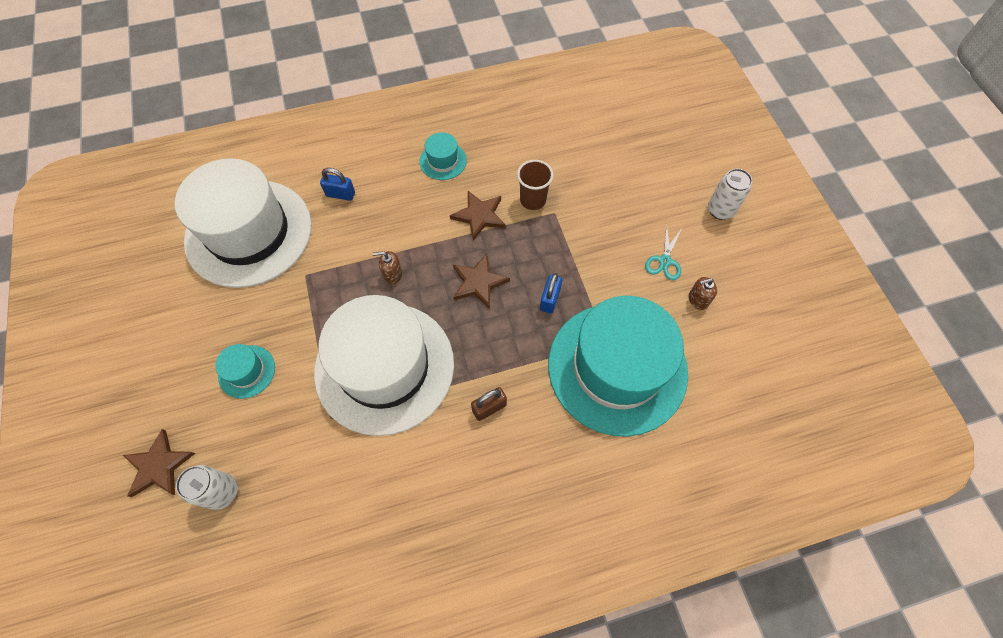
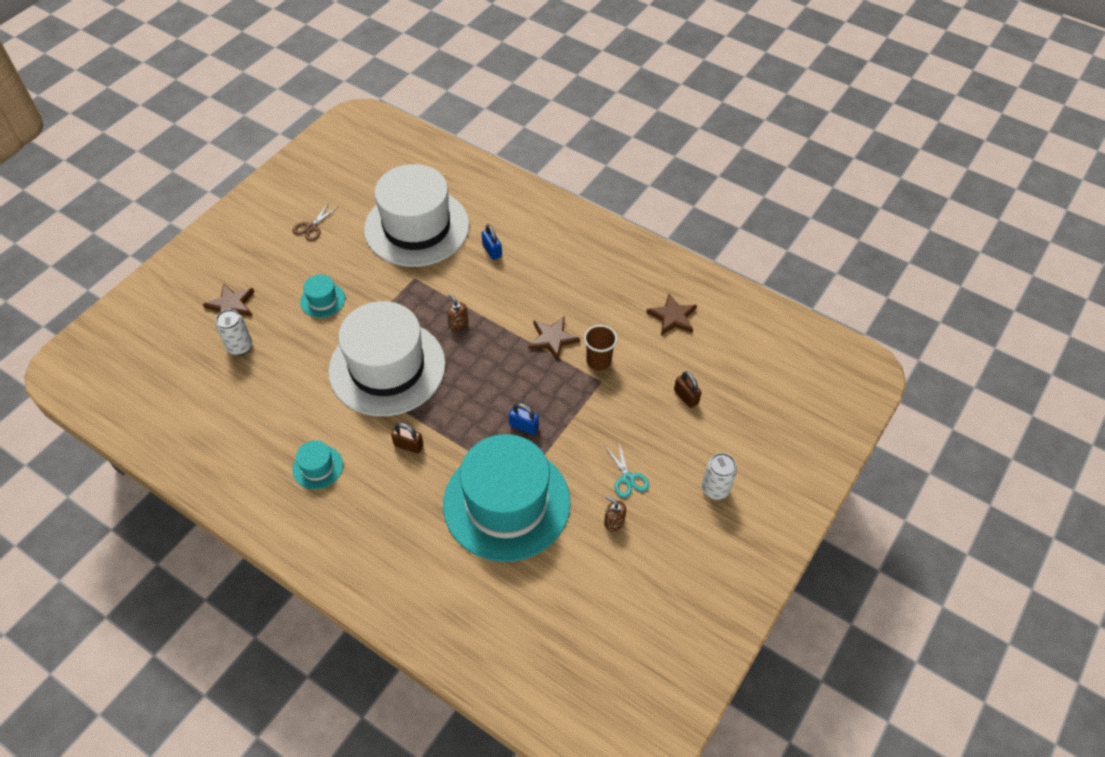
camera: 50 degrees right, 10 degrees down
turquoise hat [419,132,467,180] -> turquoise hat moved to [293,440,343,490]
brown star [453,254,510,309] -> brown star moved to [646,294,697,336]
blue padlock [540,273,562,313] -> blue padlock turned 45 degrees clockwise [509,403,539,435]
turquoise scissors [645,224,682,280] -> turquoise scissors turned 90 degrees counterclockwise [606,443,649,498]
none -> brown scissors [293,202,338,241]
none -> brown padlock [674,371,702,408]

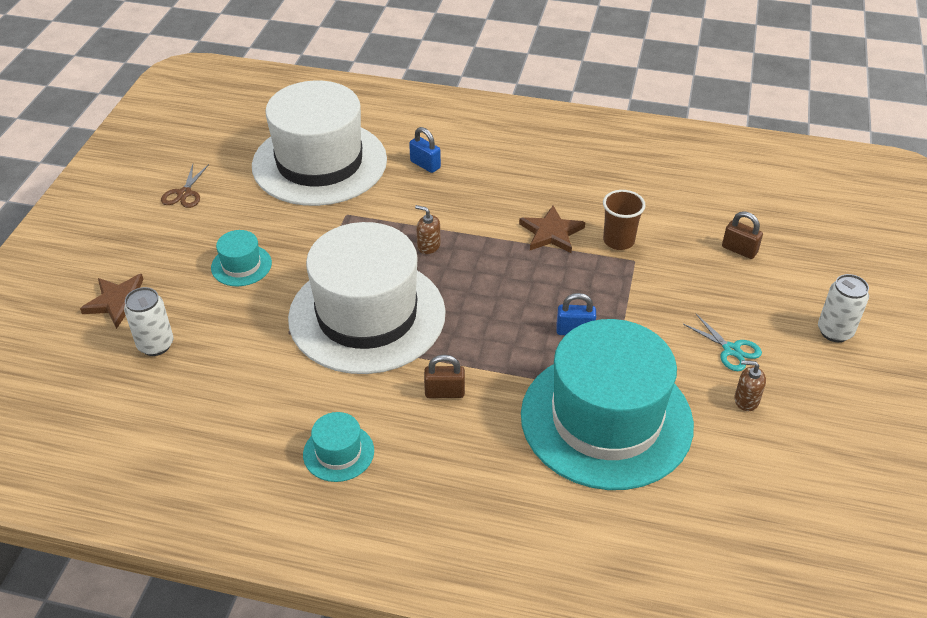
camera: 20 degrees left, 10 degrees down
brown star [646,294,697,336] -> none

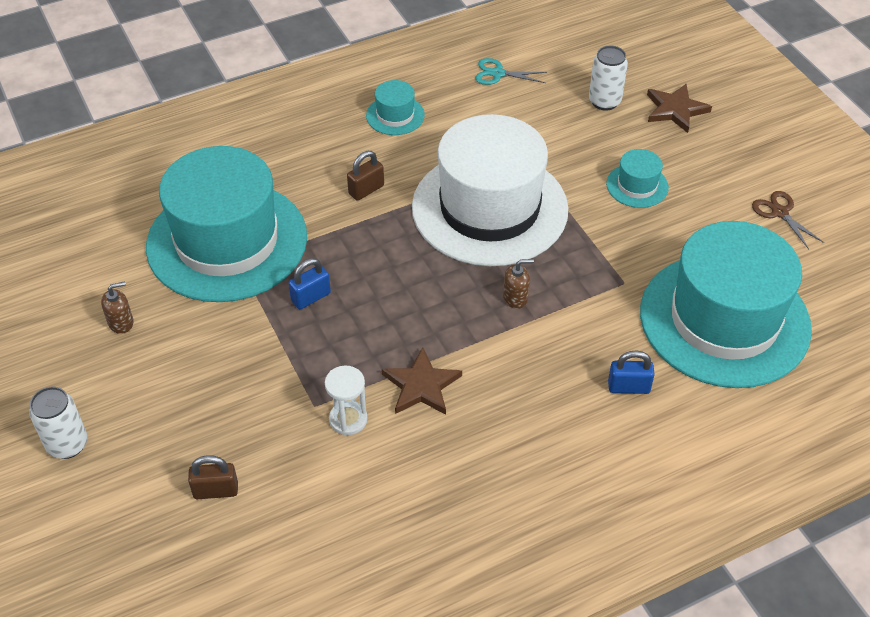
camera: 140 degrees right, 5 degrees up
white hat [252,80,387,206] -> turquoise hat [640,221,812,388]
brown cup [603,190,645,250] -> white hourglass [325,366,368,435]
turquoise scissors [683,314,762,371] -> turquoise scissors moved to [475,58,547,85]

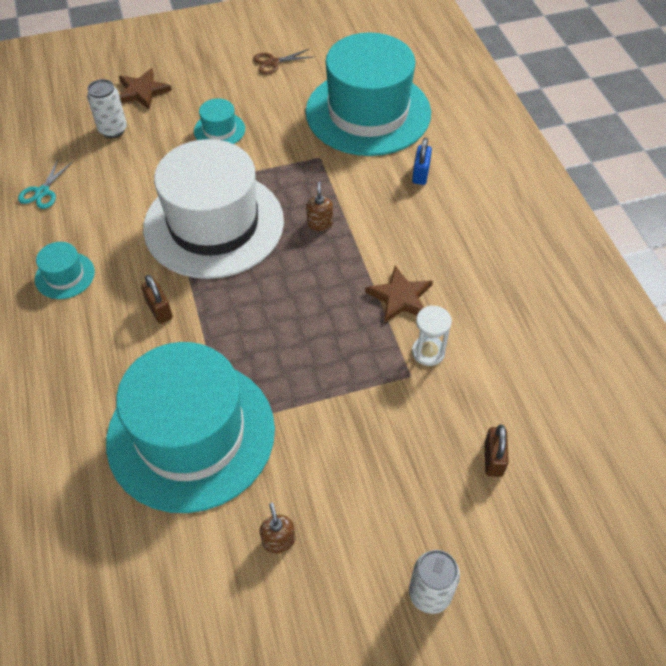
camera: 80 degrees left, 5 degrees up
blue padlock [288,258,331,309] -> none

